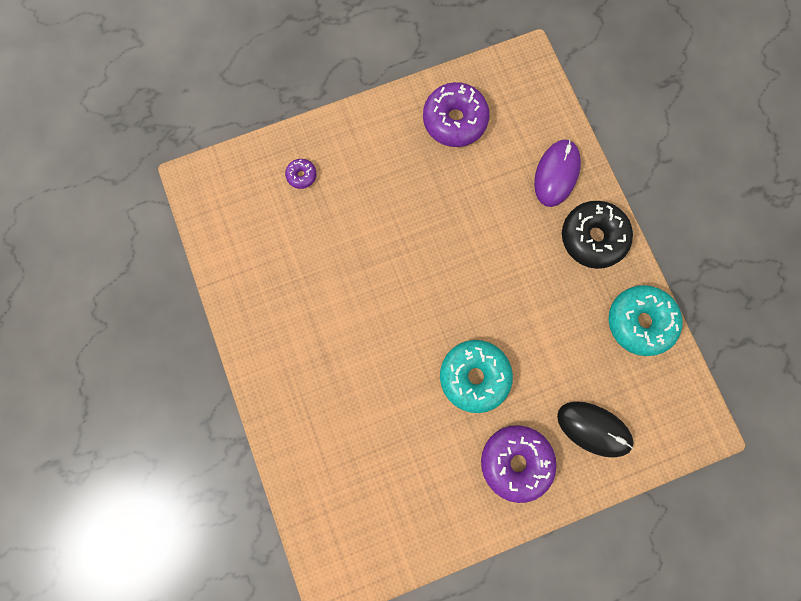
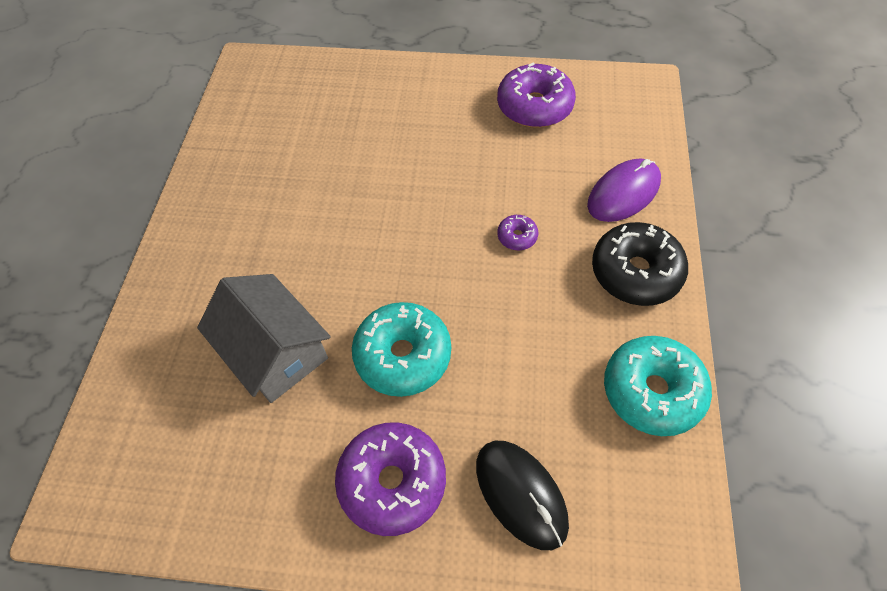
camera: 30 degrees right, 20 degrees down
purple donut [285,159,317,189] -> purple donut moved to [497,215,538,250]
none -> grey house [197,274,331,403]

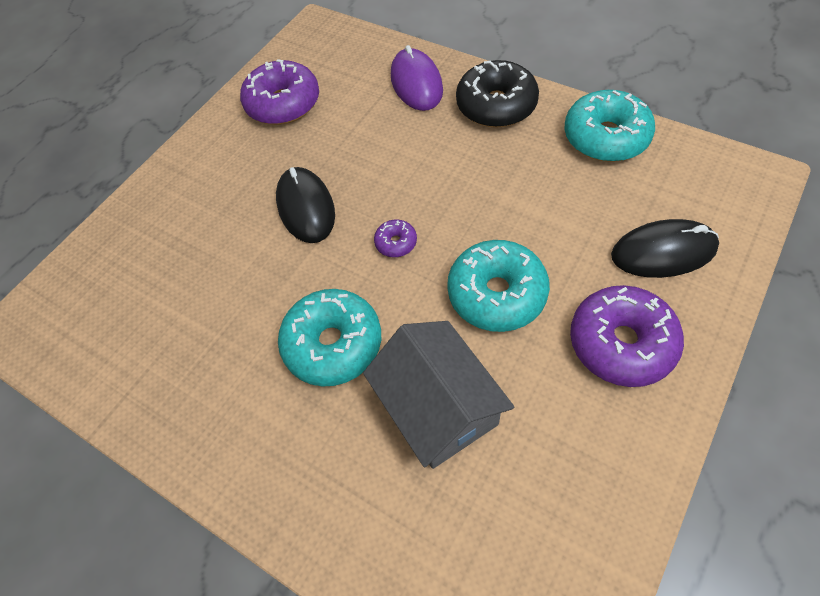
camera: 60 degrees left, 0 degrees up
grey house [197,274,331,403] -> grey house turned 75 degrees clockwise [363,321,514,469]
purple donut [497,215,538,250] -> purple donut moved to [374,220,417,257]
none -> black mouse [276,167,335,243]
none -> turquoise donut [278,289,381,387]

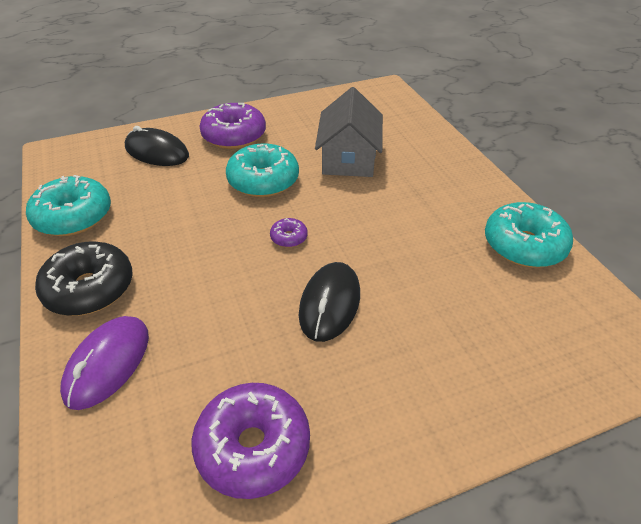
camera: 150 degrees left, 15 degrees down
turquoise donut [278,289,381,387] -> turquoise donut moved to [485,202,573,268]

